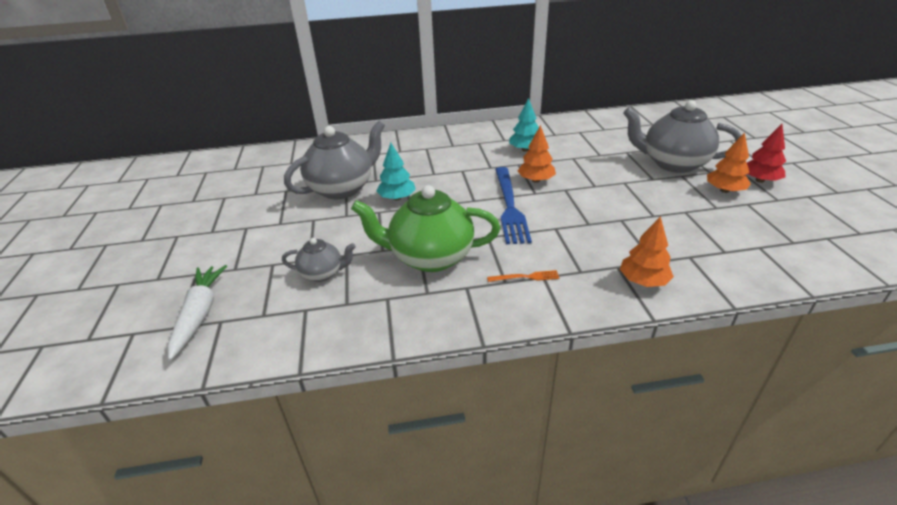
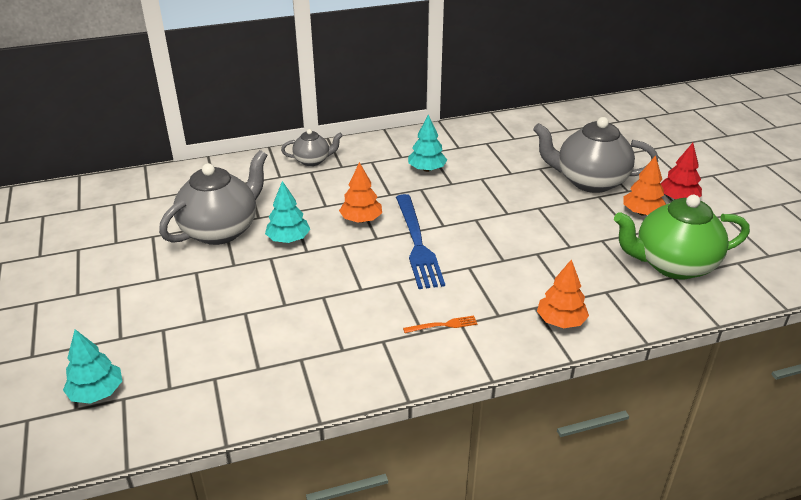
camera: 10 degrees left, 0 degrees up
white carrot [168,265,227,360] -> turquoise tree [63,329,122,404]
grey teapot [282,238,356,282] -> grey teapot moved to [281,129,343,166]
green teapot [351,185,500,272] -> green teapot moved to [614,195,750,279]
orange tree [518,125,556,183] -> orange tree moved to [339,162,382,223]

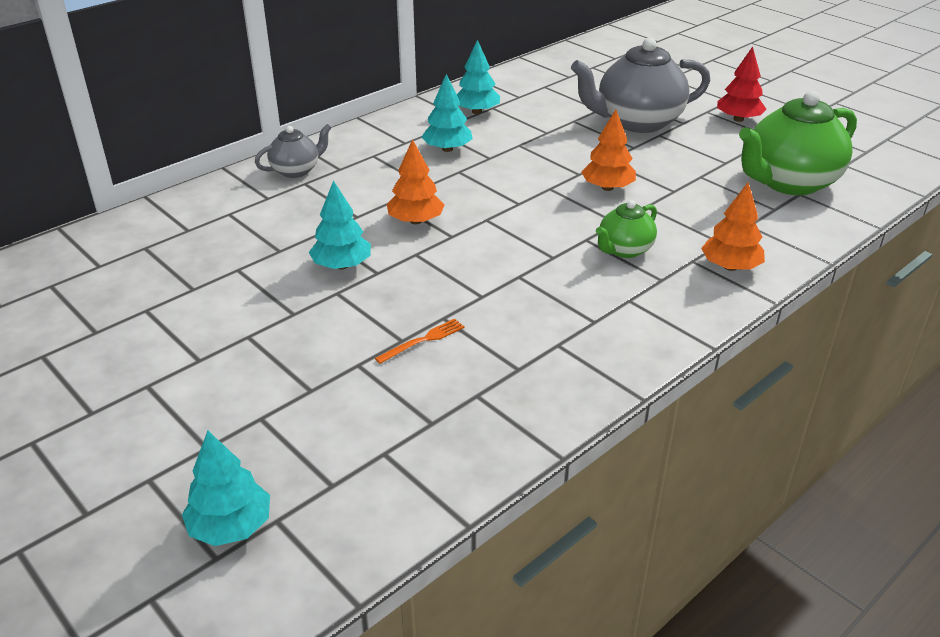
camera: 25 degrees left, 0 degrees up
grey teapot [159,150,267,245] -> none
blue fork [396,194,445,289] -> none
orange fork [403,316,478,333] -> orange fork moved to [375,319,465,364]
orange tree [624,155,666,216] -> orange tree moved to [581,109,636,191]
none -> turquoise tree [457,40,500,114]
none -> green teapot [596,200,657,258]

